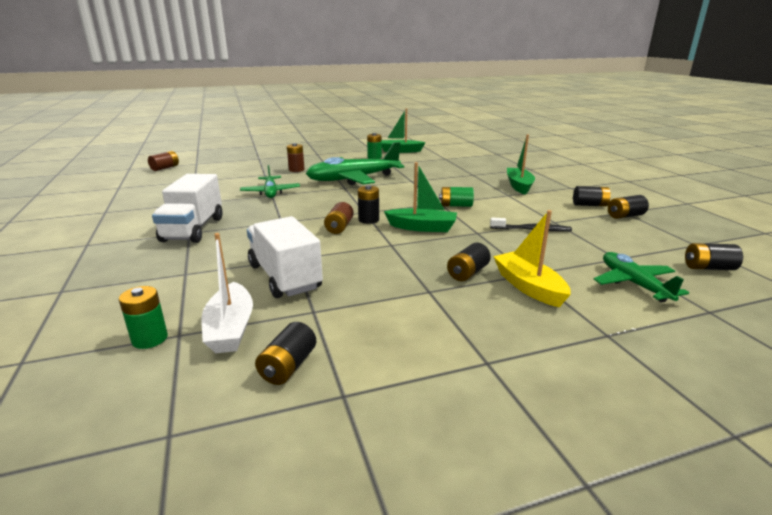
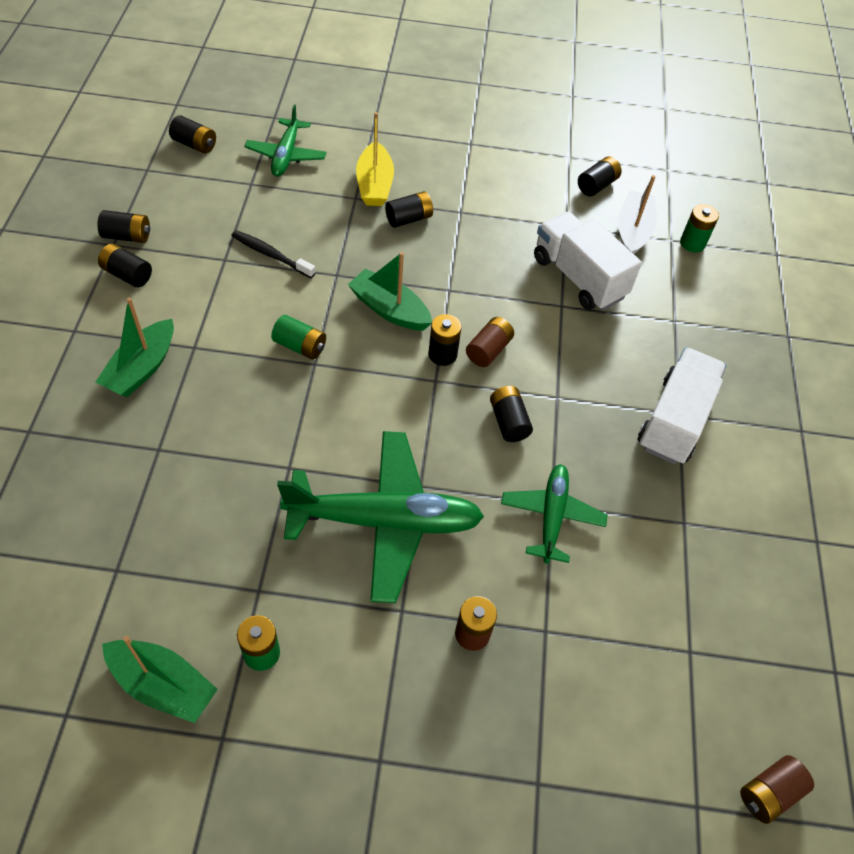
camera: 160 degrees left, 30 degrees up
white truck [247,216,323,298] -> white truck turned 150 degrees clockwise [534,212,642,310]
none -> black battery [490,386,533,442]

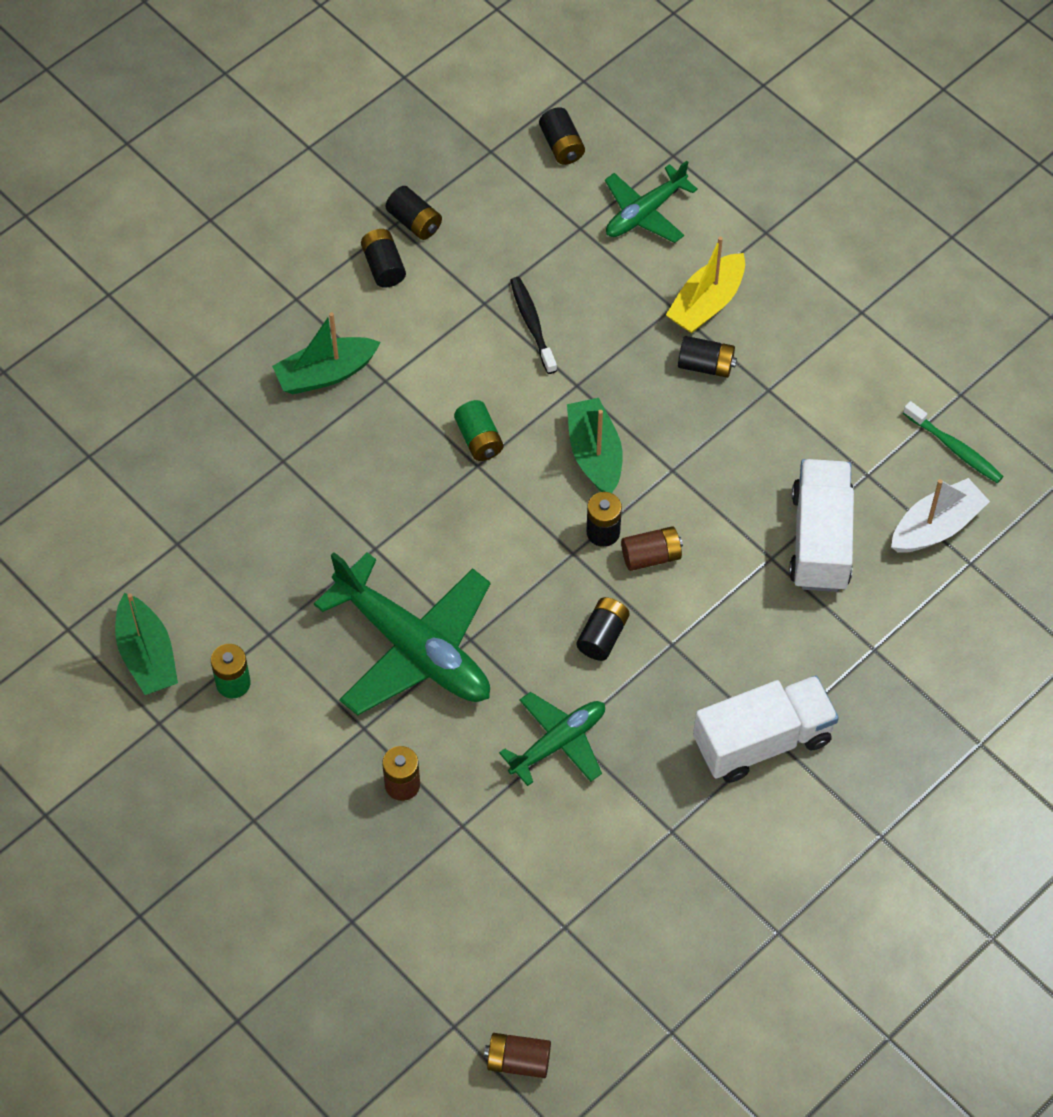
camera: 45 degrees right, 5 degrees up
black battery [578,156,622,196] -> green toothbrush [903,401,1003,483]
green battery [680,204,719,253] -> none

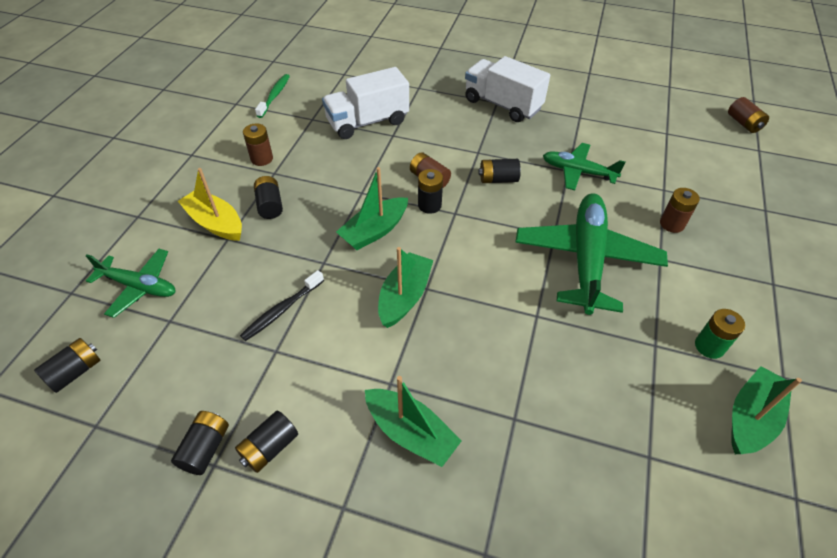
camera: 120 degrees left, 10 degrees down
green battery [454,400,504,461] -> green boat [378,247,433,328]
yellow boat [666,236,745,333] -> yellow boat turned 150 degrees counterclockwise [178,168,242,241]
white boat [891,478,990,553] -> none
none -> brown battery [243,123,273,166]

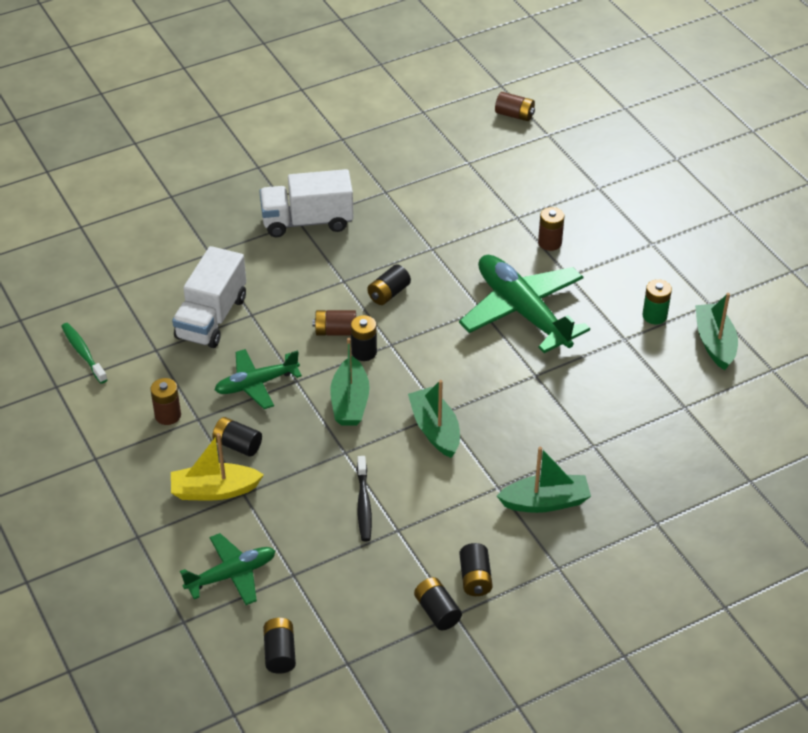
camera: 45 degrees left, 5 degrees down
green plane [543,143,626,190] -> green plane moved to [214,349,302,409]

